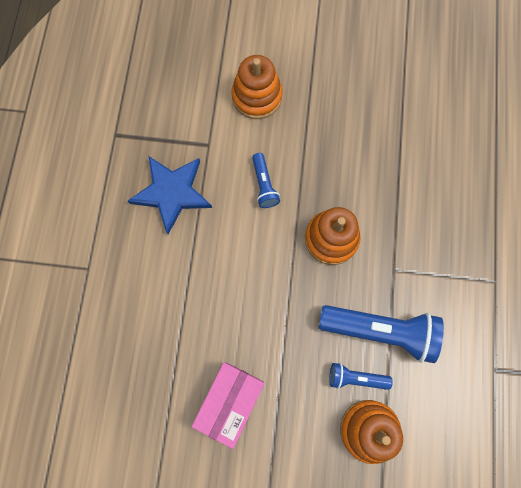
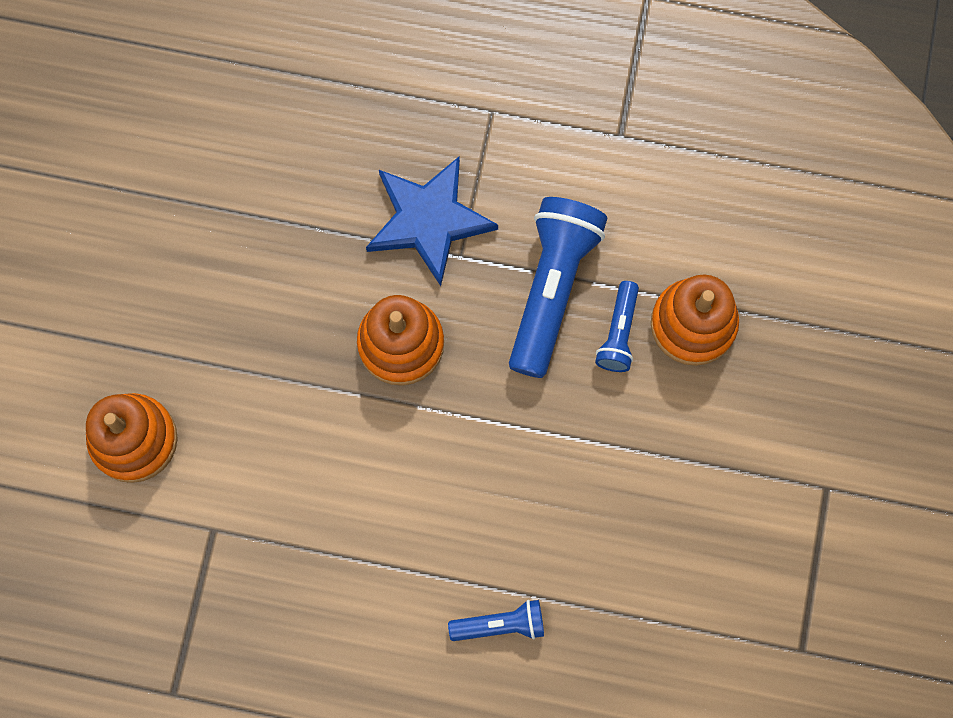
camera: 85 degrees left, 0 degrees up
blue star [128,156,212,234] -> blue star moved to [366,156,498,286]
pink box [192,363,264,449] -> none
blue flashlight [252,153,280,208] -> blue flashlight moved to [448,600,544,641]

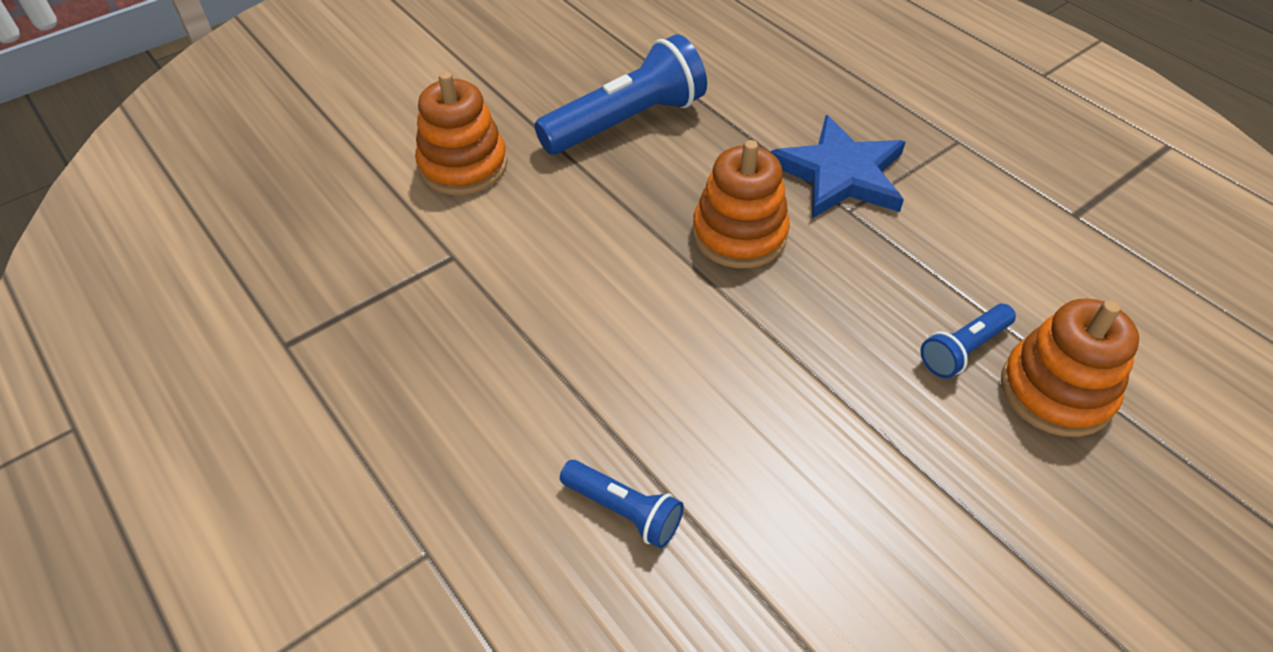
camera: 40 degrees right, 25 degrees down
blue flashlight [509,197,607,378] -> blue flashlight moved to [534,34,707,155]

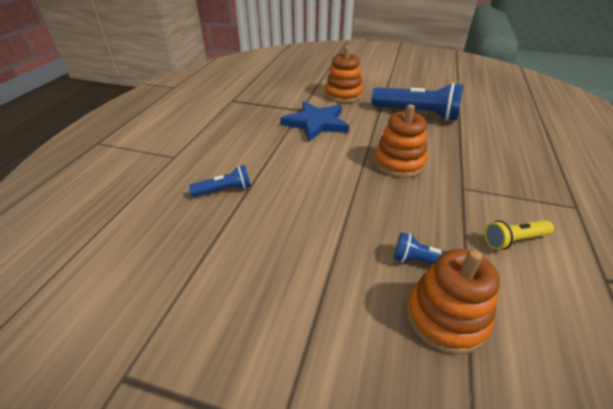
camera: 55 degrees right, 10 degrees down
blue flashlight [560,460,684,548] -> blue flashlight turned 105 degrees counterclockwise [189,165,251,197]
blue star [769,115,905,219] -> blue star moved to [280,101,349,142]
none -> yellow flashlight [484,220,554,250]

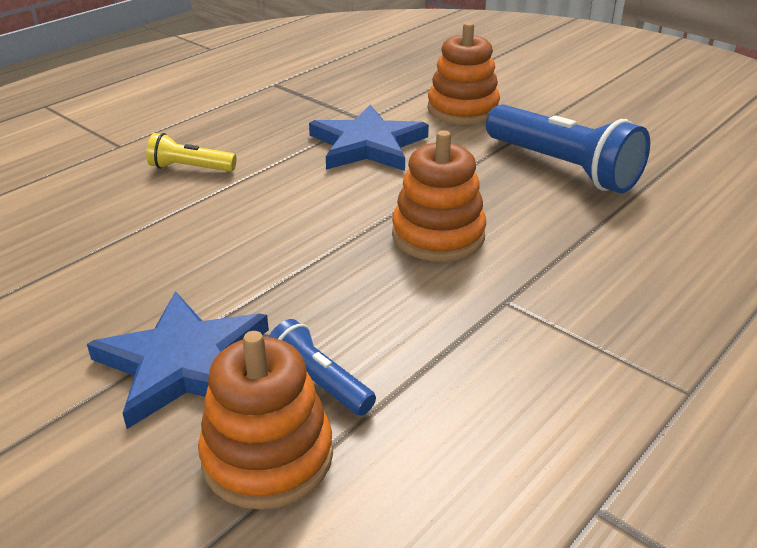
camera: 25 degrees right, 5 degrees down
blue flashlight [189,165,251,197] -> none
yellow flashlight [484,220,554,250] -> yellow flashlight moved to [146,133,237,172]
none -> blue star [87,291,269,429]

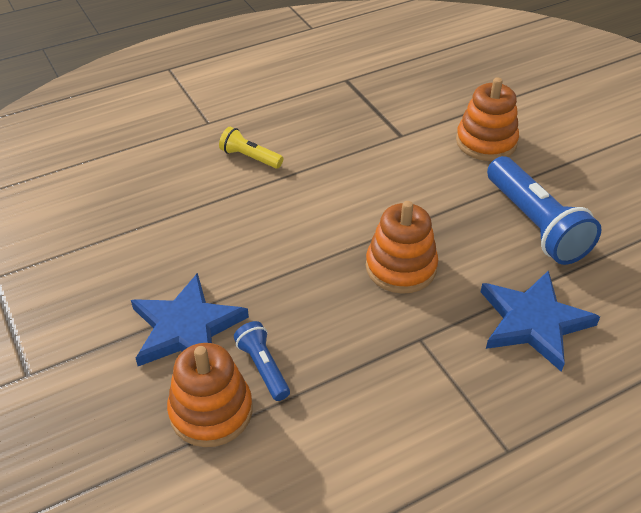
camera: 20 degrees right, 10 degrees up
blue star [309,105,429,171] -> blue star moved to [481,270,600,372]

